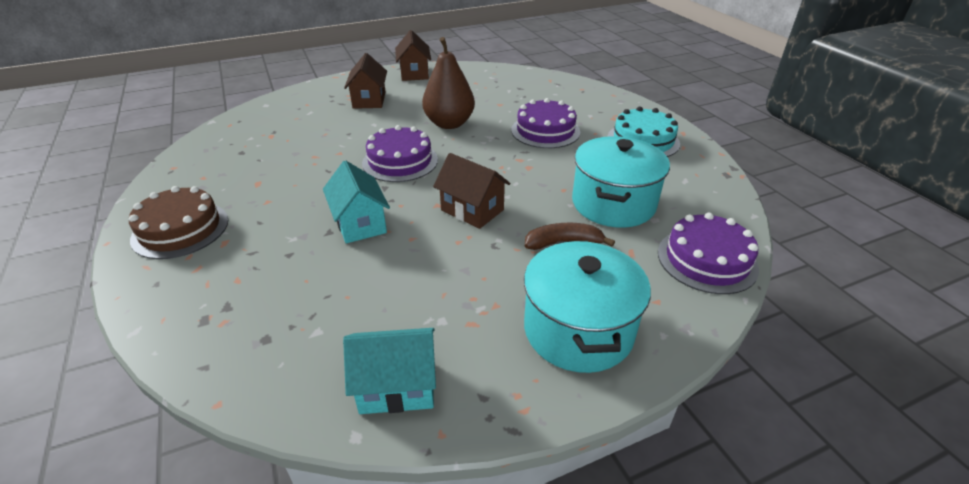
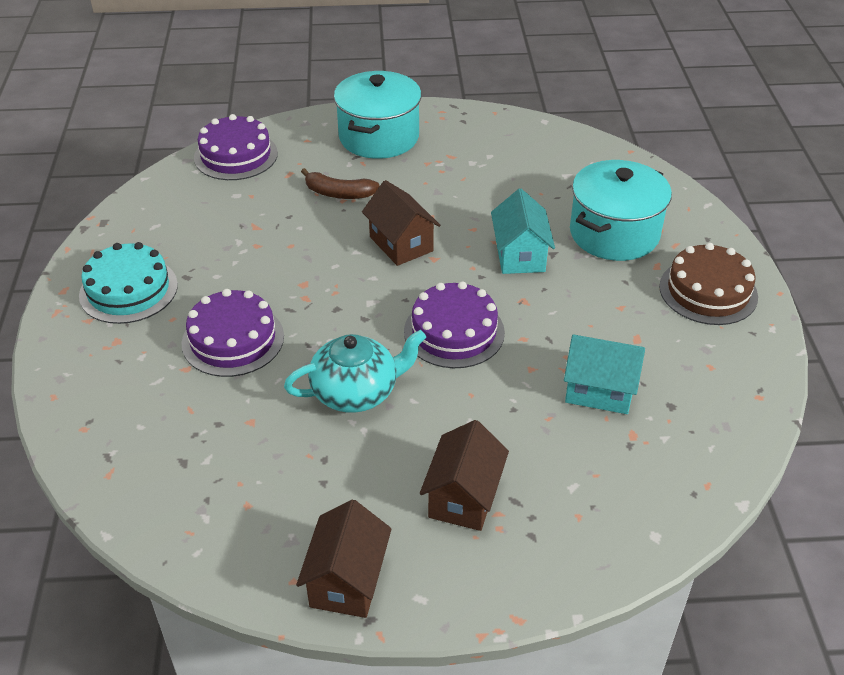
camera: 160 degrees left, 5 degrees up
turquoise house [343,328,436,414] -> turquoise house moved to [564,334,645,414]
brown pear [422,37,475,129] -> turquoise teapot [284,330,426,413]
turquoise pot [572,136,670,228] -> turquoise pot moved to [570,160,672,261]

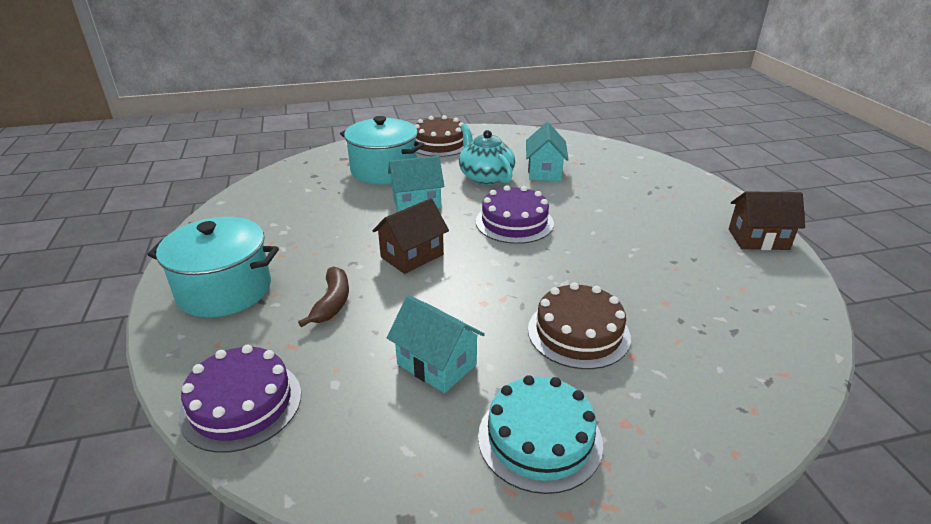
camera: 100 degrees left, 10 degrees down
purple cake [182,289,284,377] -> brown cake [528,282,631,369]
turquoise teapot [284,330,426,413] -> turquoise teapot moved to [459,124,515,185]
brown house [420,420,509,531] -> none
none -> turquoise house [387,295,485,393]

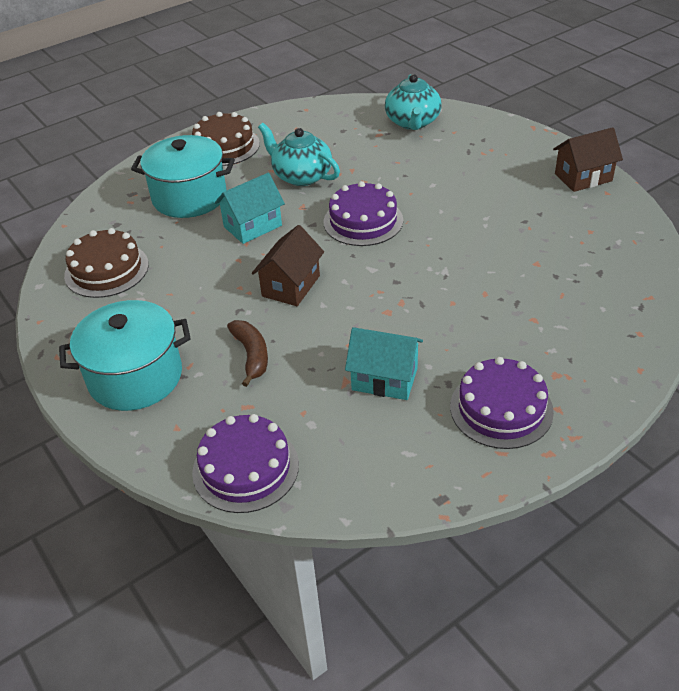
camera: 20 degrees left, 10 degrees up
turquoise cake [478,375,603,494] -> purple cake [450,357,554,449]
turquoise house [526,122,568,181] -> none
brown cake [528,282,631,369] -> brown cake moved to [64,228,149,298]
none -> turquoise teapot [385,74,442,130]

